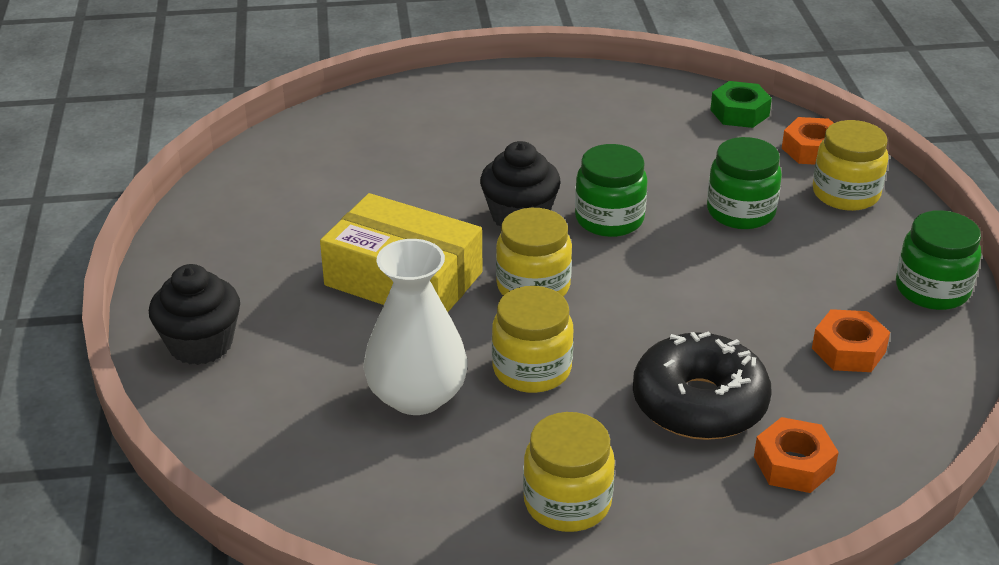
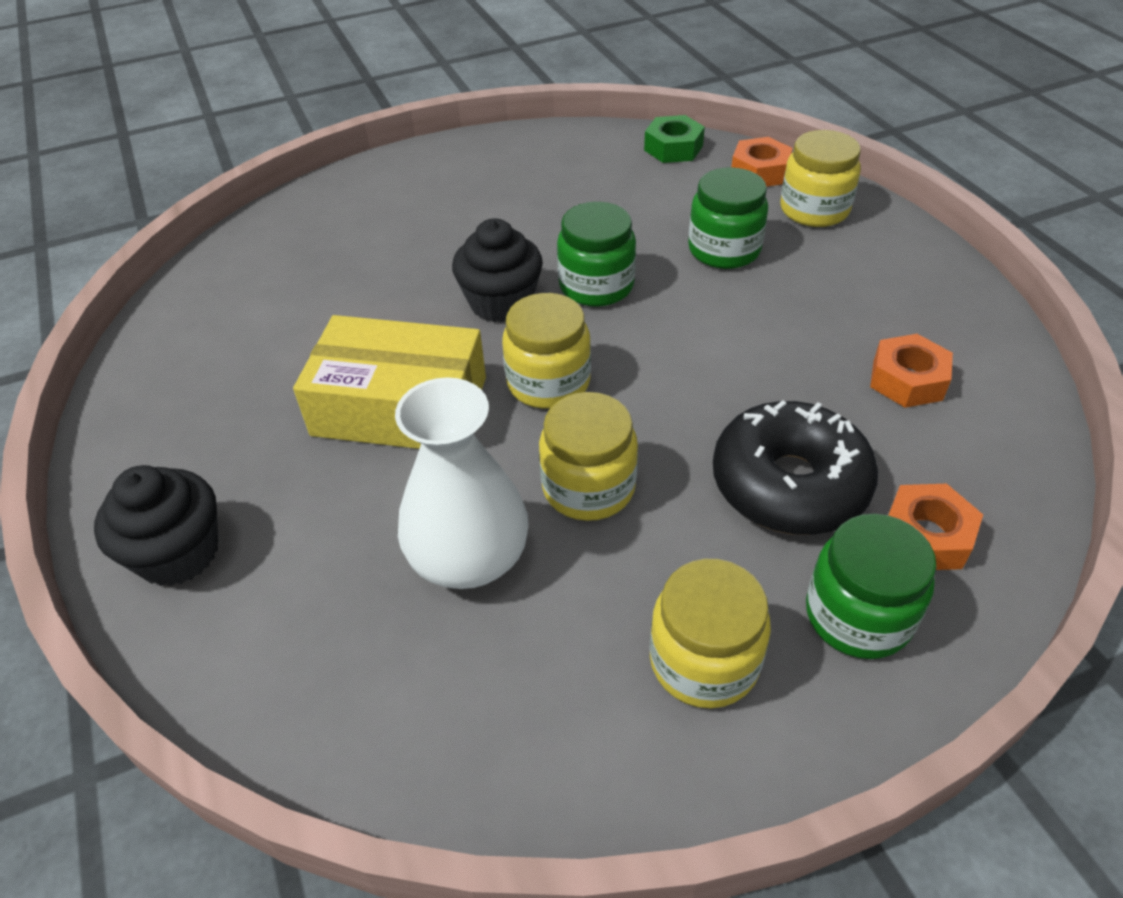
camera: 15 degrees left, 10 degrees up
green jar [896,210,981,310] -> green jar moved to [806,514,937,659]

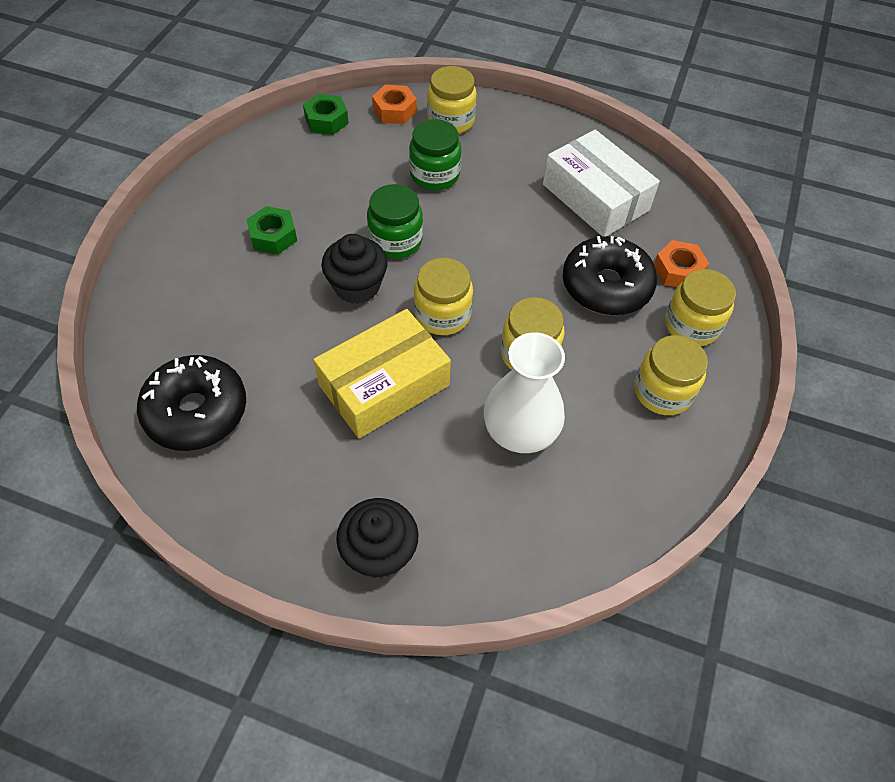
camera: 50 degrees left, 10 degrees up
green jar [806,514,937,659] -> yellow jar [665,269,736,346]
orange nut [870,334,953,408] -> white box [543,130,660,237]
none -> black donut [137,355,246,451]
none -> green nut [246,206,297,254]

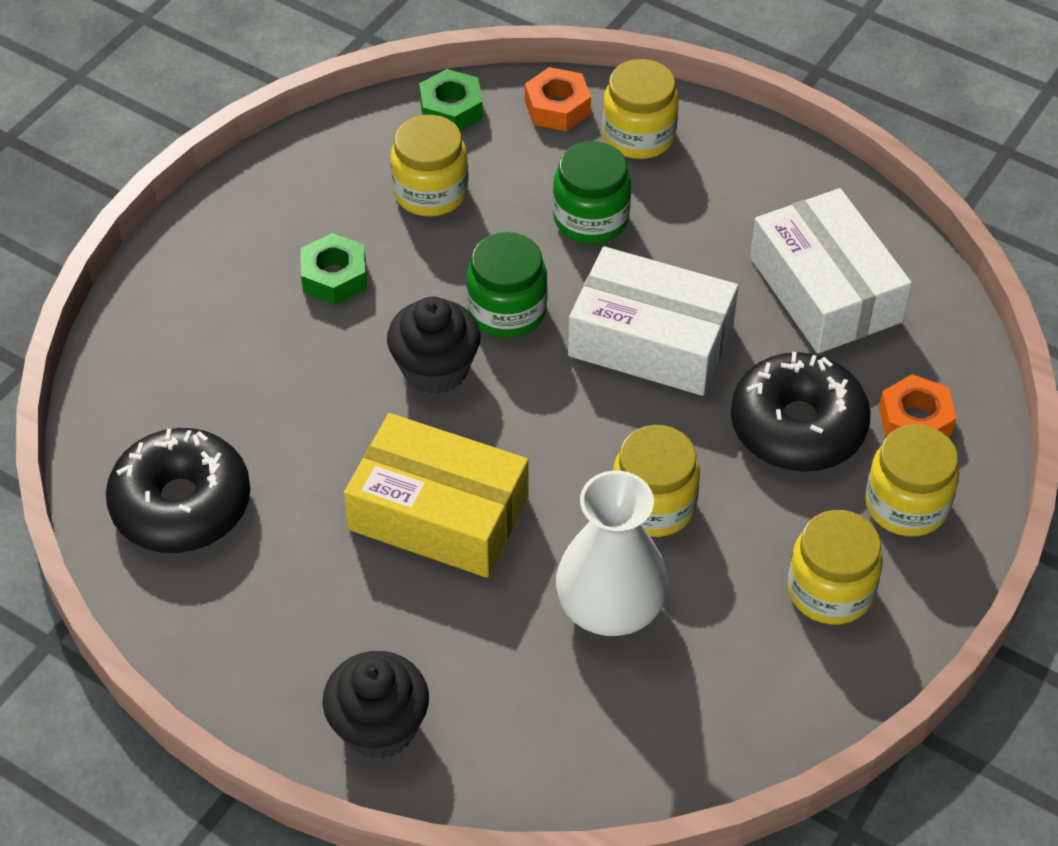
camera: 15 degrees right, 5 degrees down
yellow box [313,309,451,438] -> yellow box turned 45 degrees clockwise [344,413,529,578]
yellow jar [414,258,473,335] -> yellow jar moved to [390,115,469,216]
none -> white box [568,246,738,396]

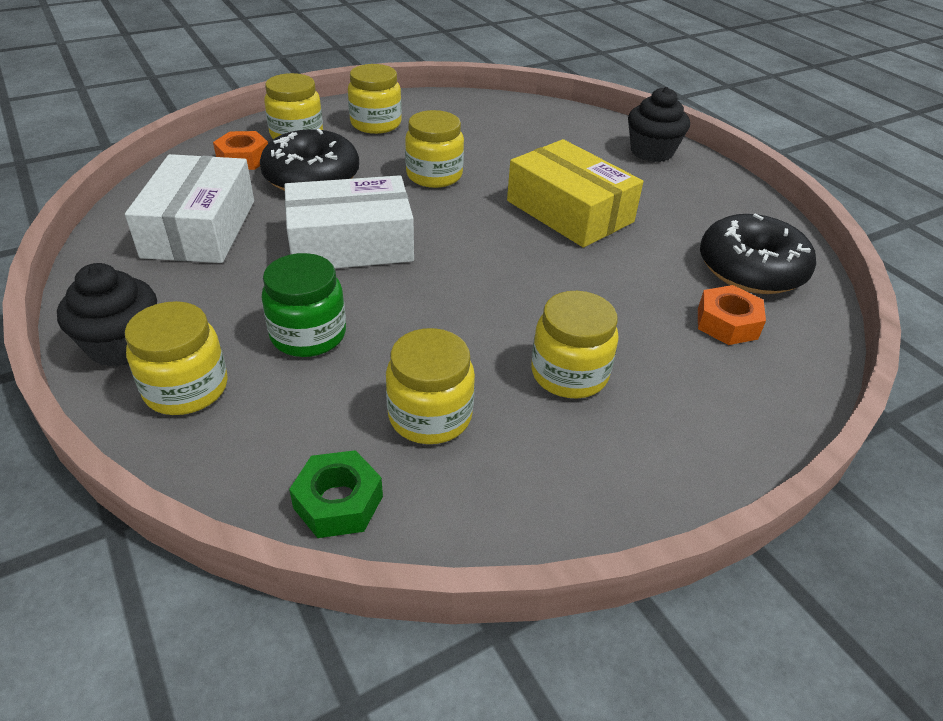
camera: 155 degrees left, 10 degrees down
green nut [301,233,367,305] -> yellow jar [531,291,619,398]
black cupcake [387,297,480,394] -> black cupcake moved to [57,263,157,367]
green jar [467,232,548,338] -> none
orange nut [525,67,591,131] -> orange nut moved to [698,285,766,345]
white vase [556,470,668,636] -> none
white box [568,246,738,396] -> white box turned 60 degrees counterclockwise [284,175,414,268]

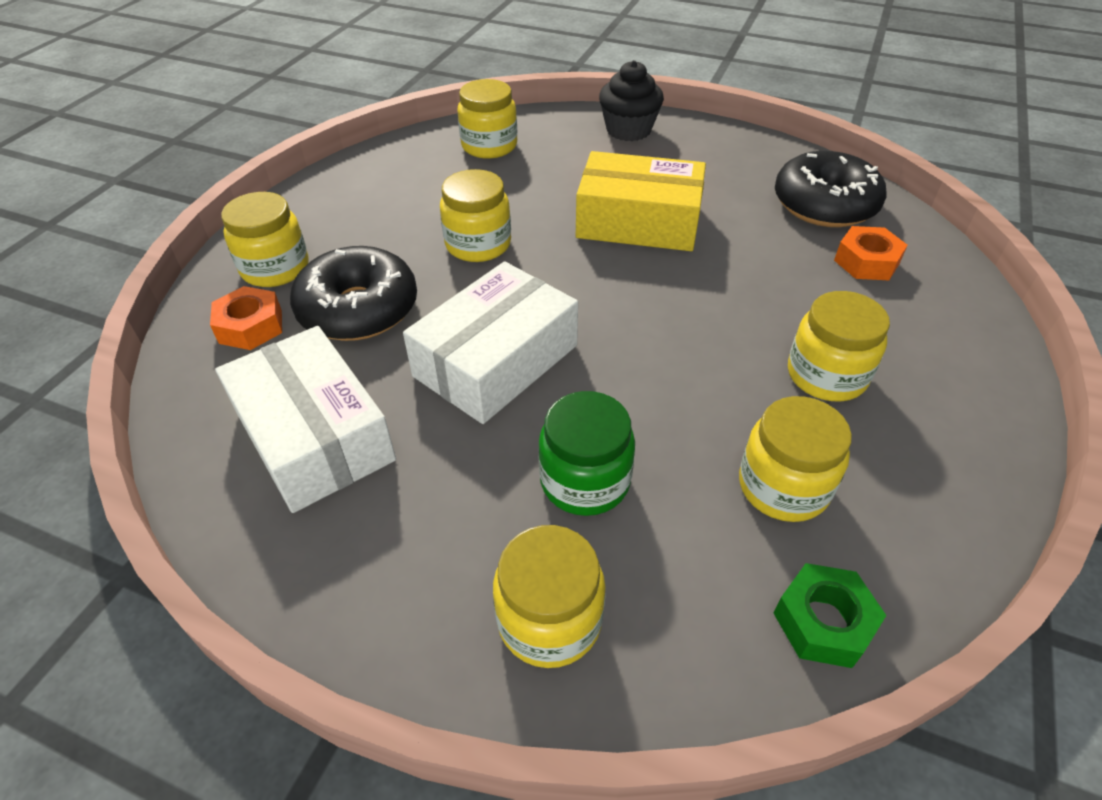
camera: 35 degrees left, 5 degrees up
black cupcake [57,263,157,367] -> none
yellow jar [348,64,402,134] -> yellow jar moved to [457,79,517,159]

